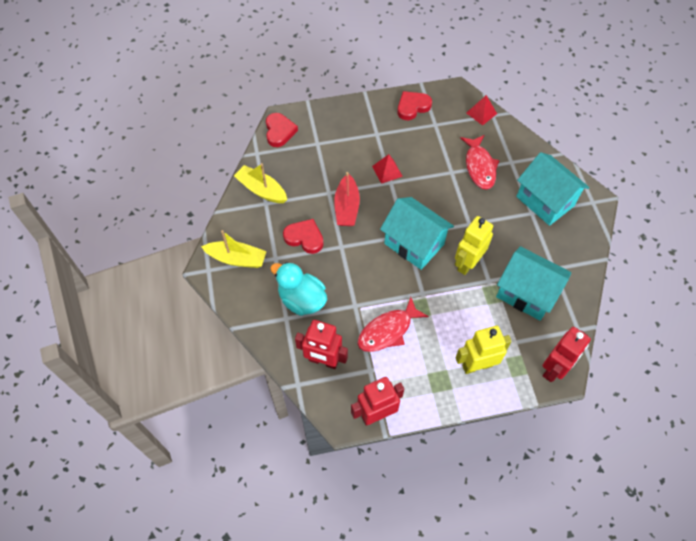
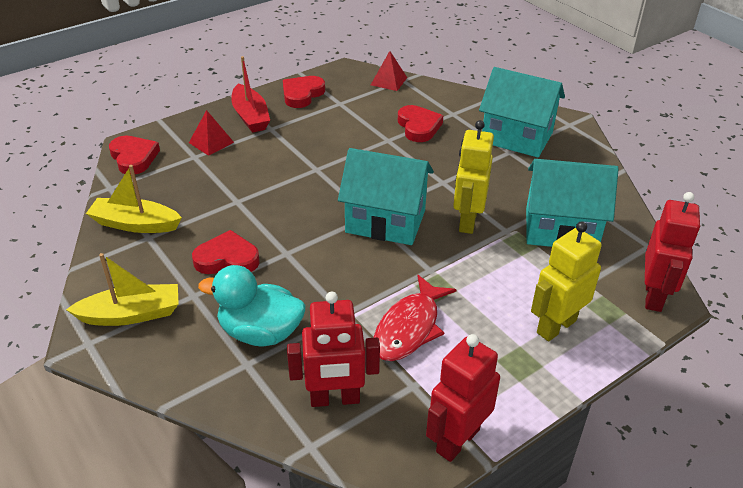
camera: 25 degrees left, 20 degrees down
red boat [334,172,360,226] -> red boat moved to [231,56,270,133]
red pyramid [372,154,403,184] -> red pyramid moved to [189,110,234,156]
red fish [460,135,500,189] -> red heart [398,105,443,142]

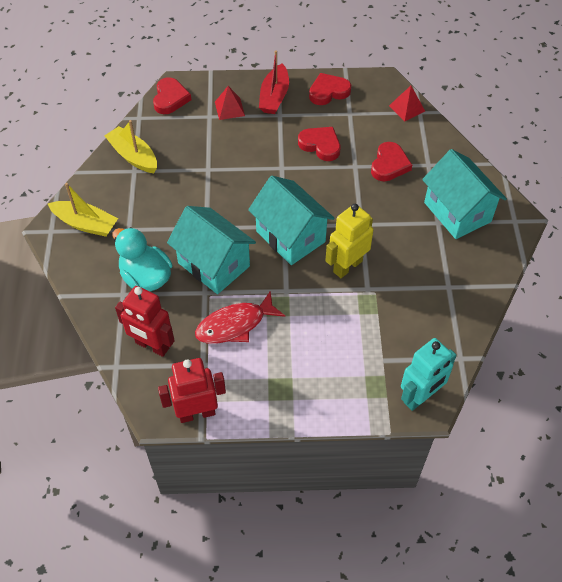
camera: 35 degrees right, 15 degrees up
red heart [192,230,260,274] -> red heart moved to [298,127,341,161]
turquoise house [526,159,619,247] -> turquoise house moved to [167,206,256,294]
yellow robot [531,221,602,341] -> none
red robot [645,192,700,312] -> turquoise robot [401,338,457,411]

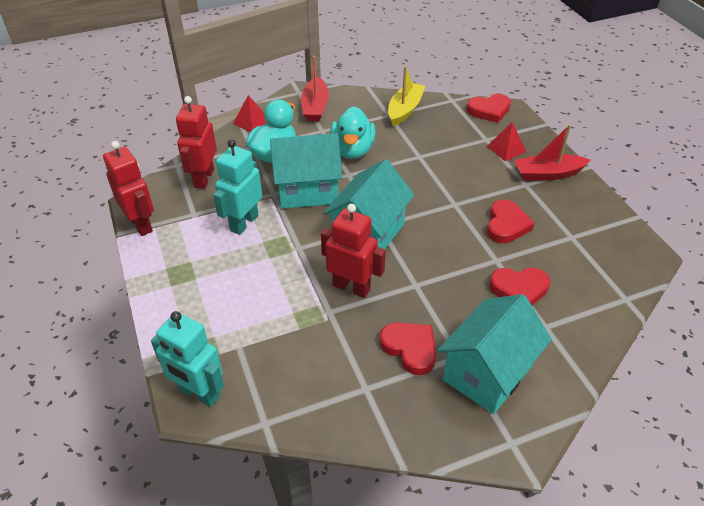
camera: 70 degrees right, 10 degrees down
yellow boat [47,183,118,237] -> red boat [301,55,329,121]
turquoise house [167,206,256,294] -> turquoise house turned 60 degrees clockwise [270,133,342,209]
red fish [195,291,285,344] -> turquoise robot [213,139,262,235]
red heart [309,73,351,105] -> red heart moved to [380,322,436,375]
yellow robot [325,204,373,278] -> red robot [321,204,386,298]
red pyramid [389,86,425,121] -> red pyramid moved to [233,95,266,132]
none -> turquoise duck [330,106,376,159]

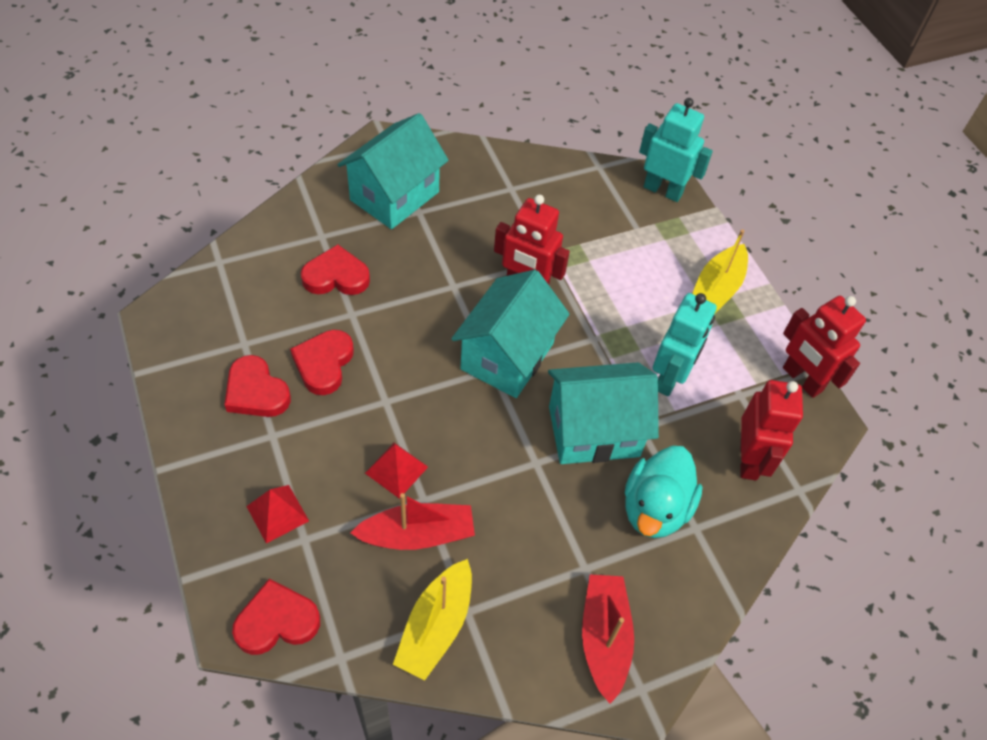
camera: 175 degrees right, 10 degrees up
red pyramid [233,95,266,132] -> red pyramid moved to [365,443,428,499]
turquoise duck [330,106,376,159] -> none
red heart [380,322,436,375] -> red heart moved to [225,355,291,417]
red boat [514,124,591,181] -> red boat moved to [350,493,475,550]
none -> yellow boat [692,229,748,313]

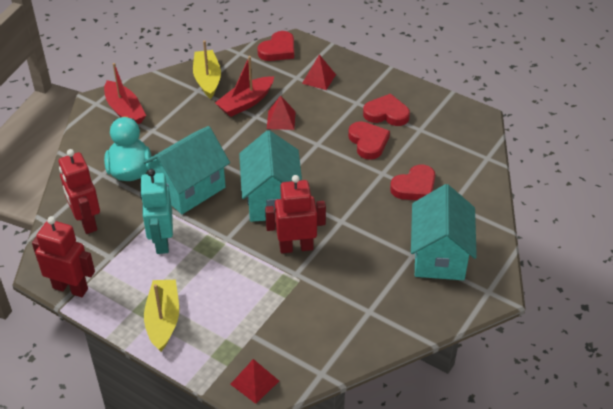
camera: 150 degrees right, 10 degrees down
turquoise robot [639,98,713,202] -> red pyramid [230,359,279,404]

